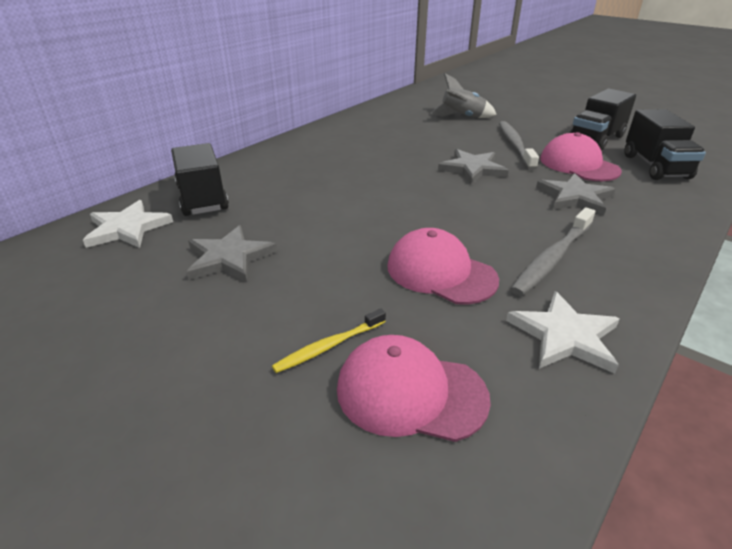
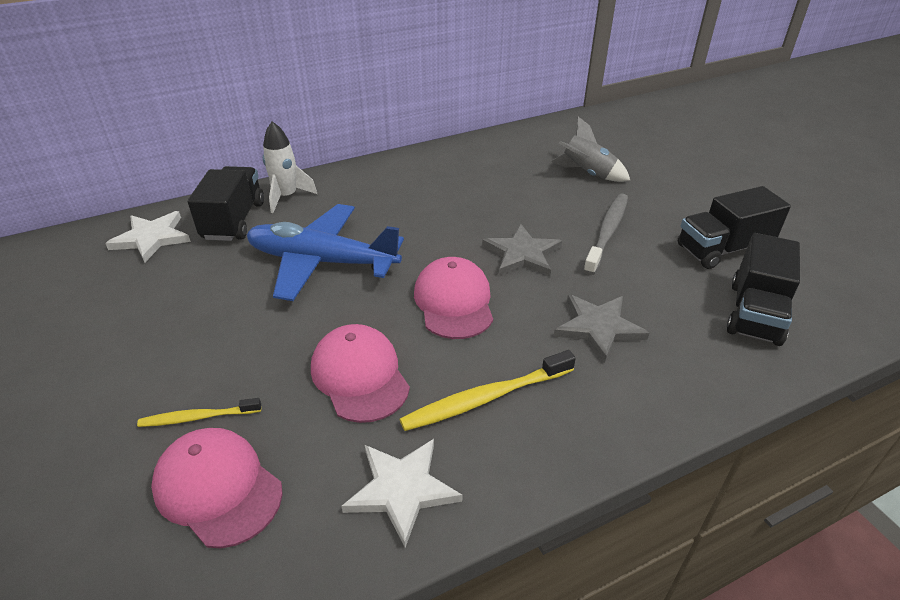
camera: 25 degrees right, 5 degrees up
grey star [186,225,277,282] -> none
grey toothbrush [511,207,595,296] -> yellow toothbrush [400,350,576,431]
pink cap [540,132,622,181] -> pink cap moved to [414,257,493,339]
none -> blue plane [247,204,404,301]
none -> white rocket [263,121,317,213]

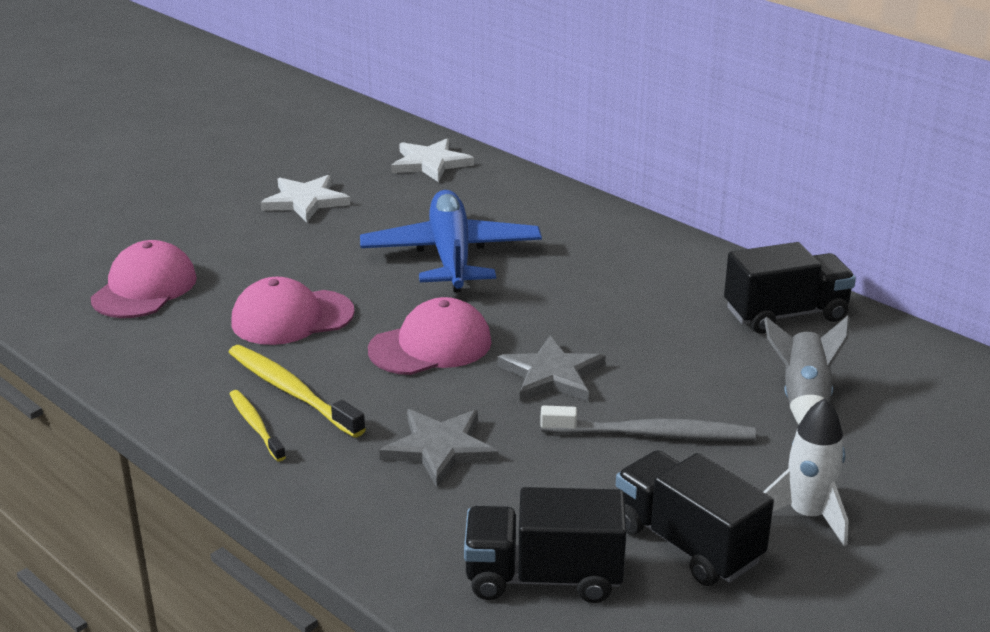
camera: 70 degrees right, 10 degrees down
yellow toothbrush [137,398,261,427] -> yellow toothbrush moved to [230,390,286,461]
black truck [187,166,264,241] -> black truck moved to [724,242,856,334]
white rocket [263,121,317,213] -> white rocket moved to [763,398,849,546]
pink cap [311,324,410,423] -> pink cap turned 150 degrees counterclockwise [231,277,355,345]
white star [341,439,462,547] -> white star moved to [261,175,350,222]

